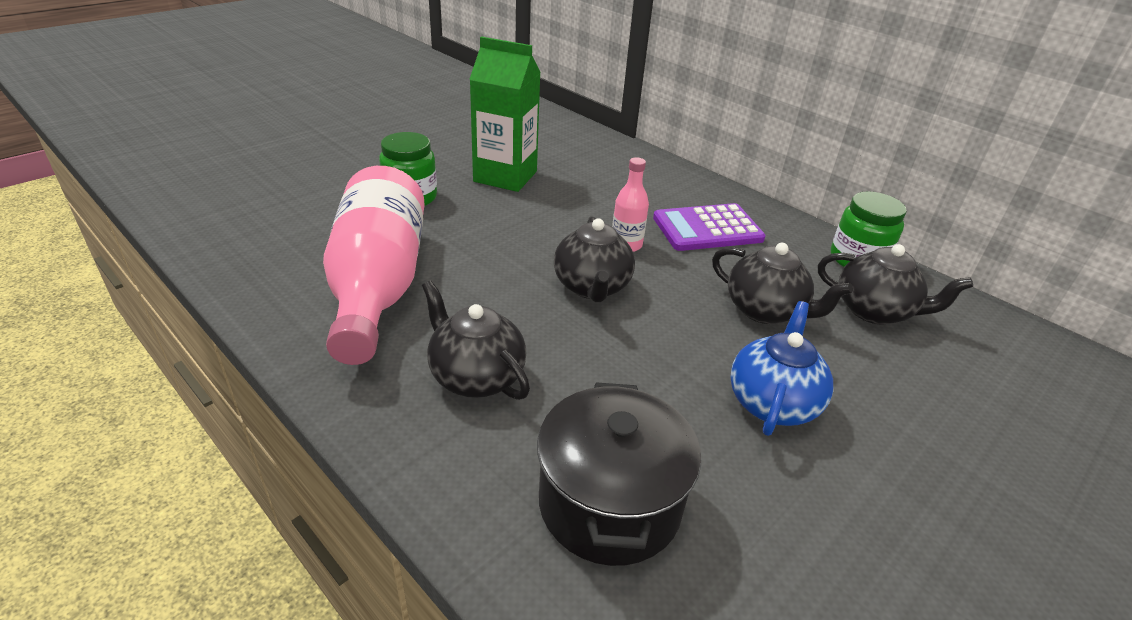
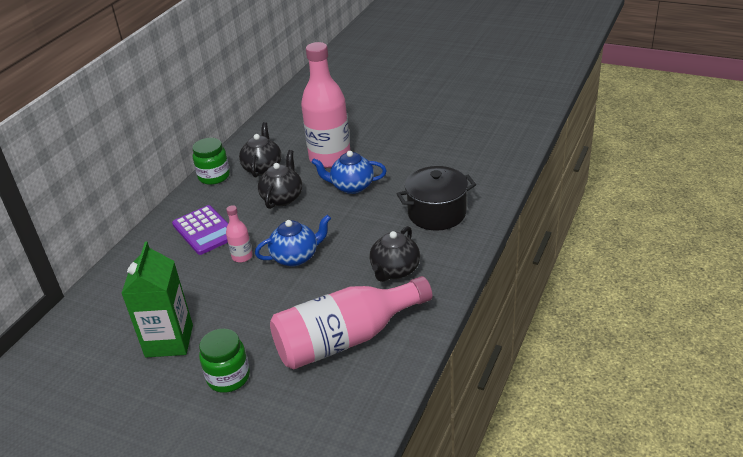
camera: 105 degrees left, 0 degrees up
black teapot [554,216,635,302] -> blue teapot [255,215,331,266]
none -> pink bottle [301,42,351,168]

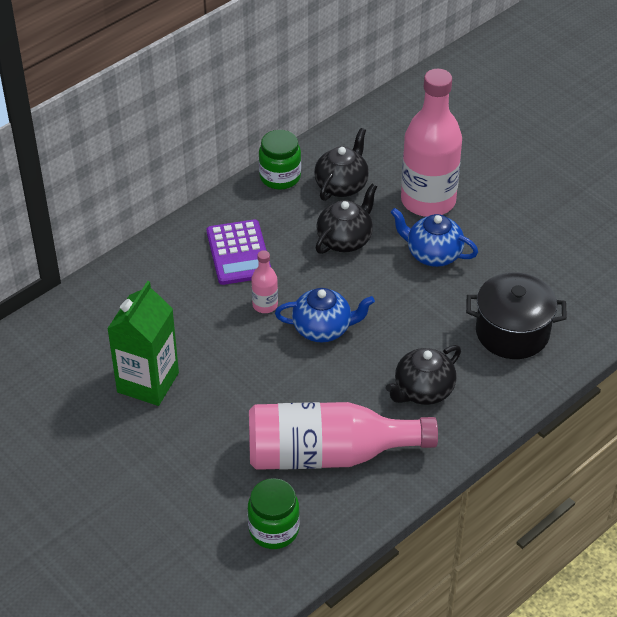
camera: 20 degrees right, 10 degrees up
green jar [199,329,250,393] -> green jar moved to [248,478,300,549]

